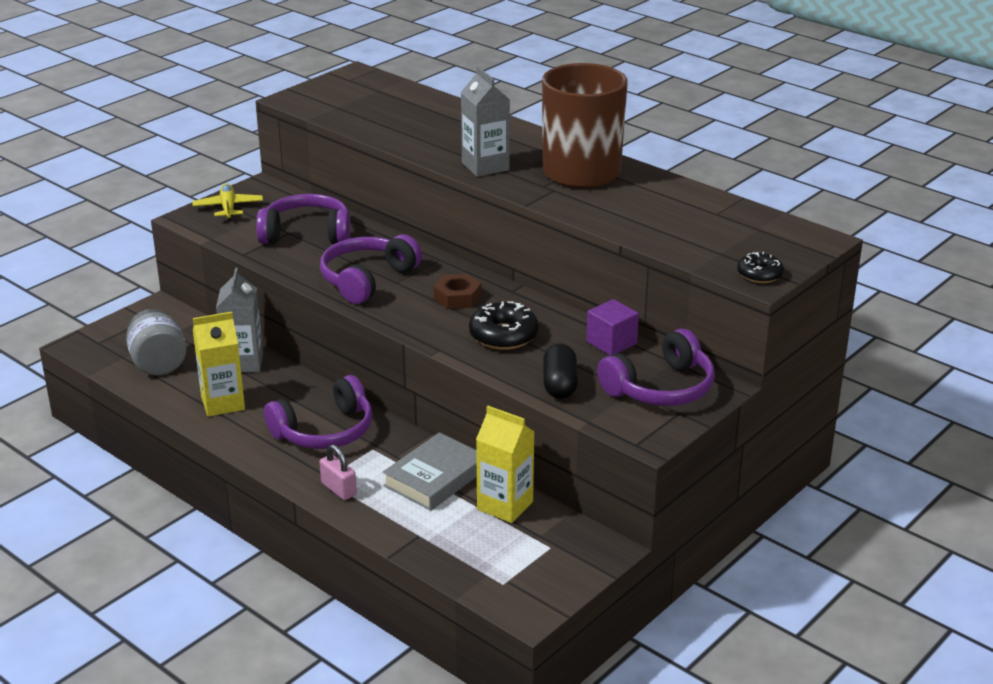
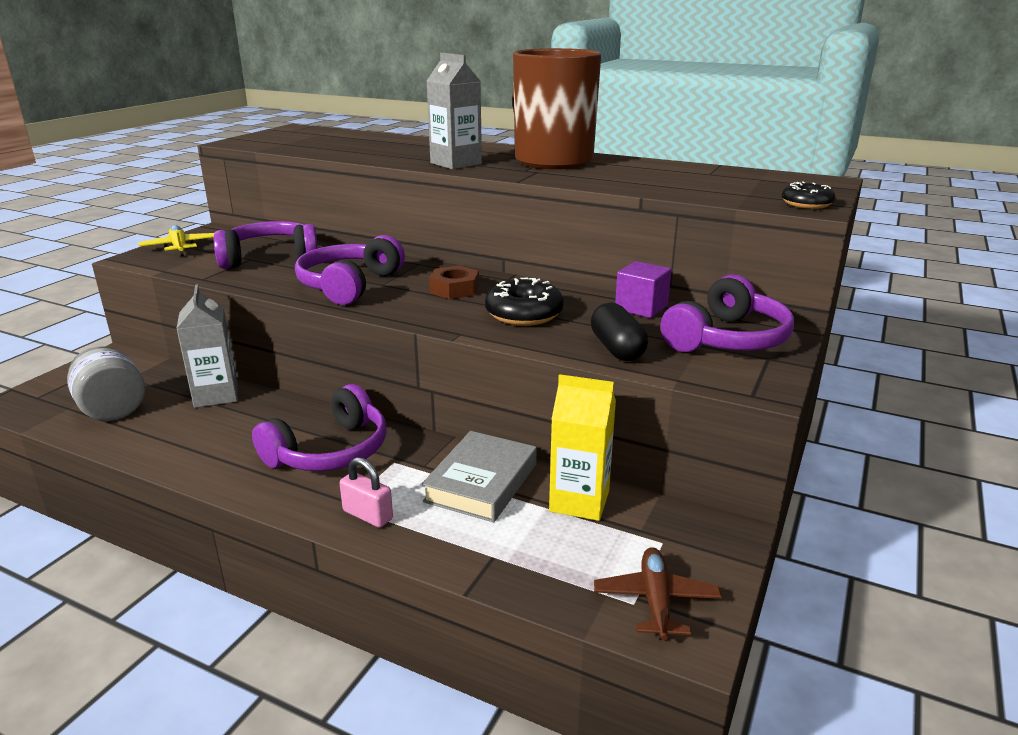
camera: 15 degrees left, 5 degrees down
yellow carton [193,312,245,417] -> none
none -> brown plane [594,547,722,640]

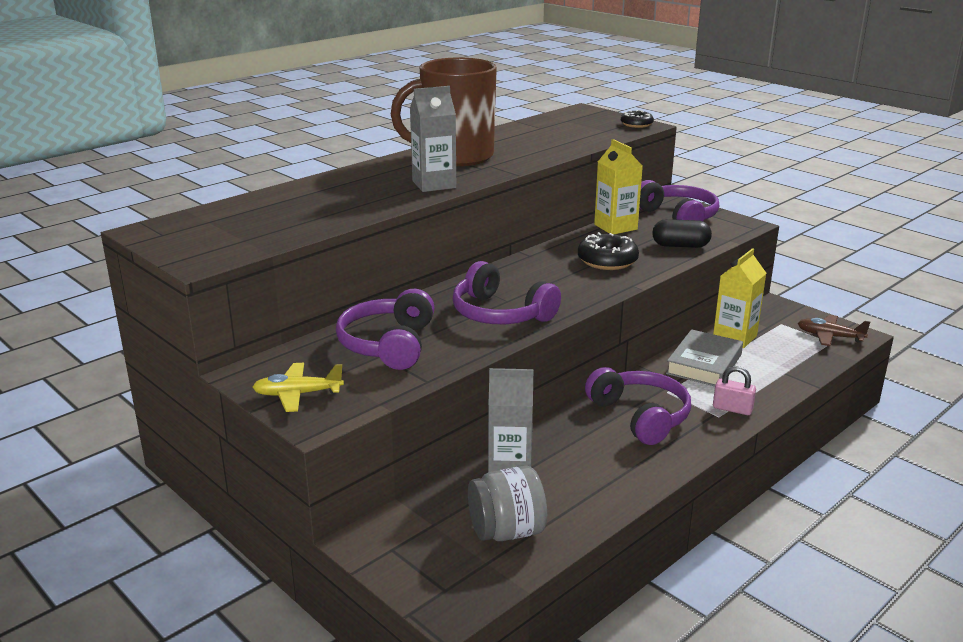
camera: 70 degrees left, 0 degrees up
pink padlock [339,457,393,528] -> pink padlock turned 60 degrees clockwise [713,366,756,415]
grey book [422,431,537,522] -> grey book turned 75 degrees clockwise [666,329,743,386]
brown nut [429,265,479,299] -> none
purple cube [615,261,672,318] -> yellow carton [594,139,643,234]

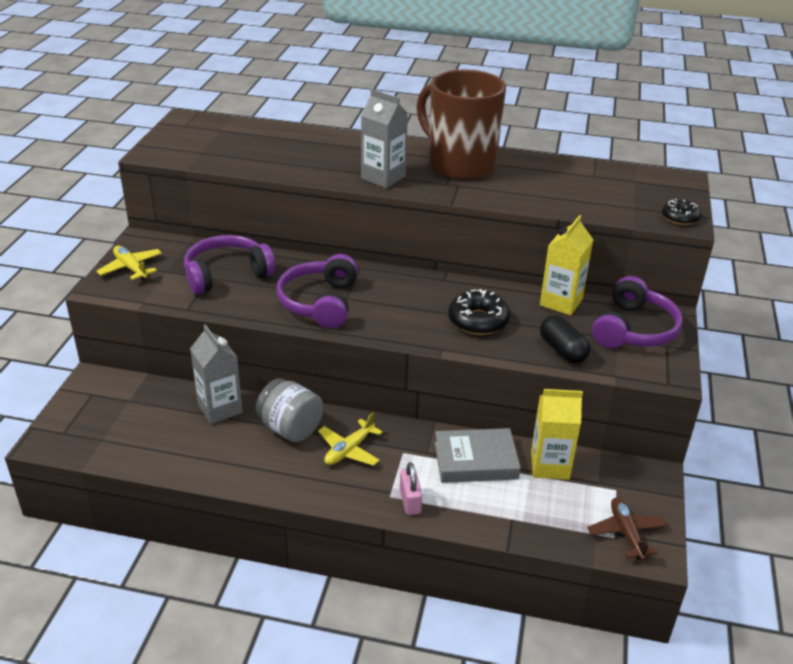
camera: 55 degrees right, 10 degrees up
grey jar [468,466,547,541] -> grey jar moved to [256,378,323,442]
purple headphones [585,367,691,445] -> yellow plane [318,412,383,466]

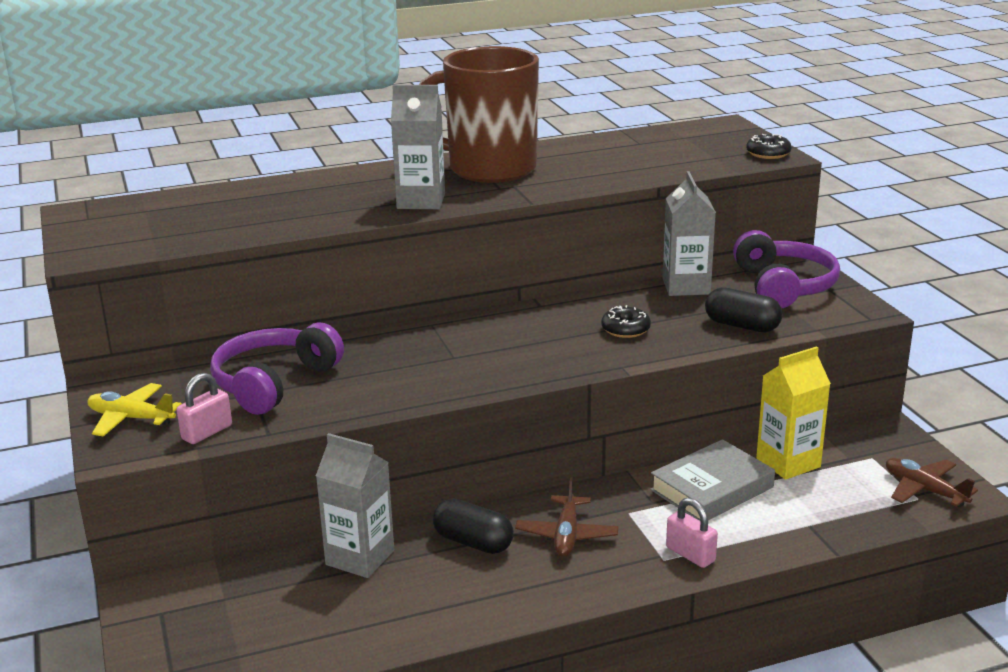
camera: 30 degrees left, 10 degrees down
grey jar [256,378,323,442] -> black capsule [433,499,514,554]
purple headphones [276,254,358,328] -> none
yellow plane [318,412,383,466] -> brown plane [515,477,618,557]
black donut [448,289,510,335] -> black donut [601,305,651,338], size x0.62
yellow carton [540,215,593,315] -> grey carton [662,171,716,296]
none -> pink padlock [177,373,232,444]

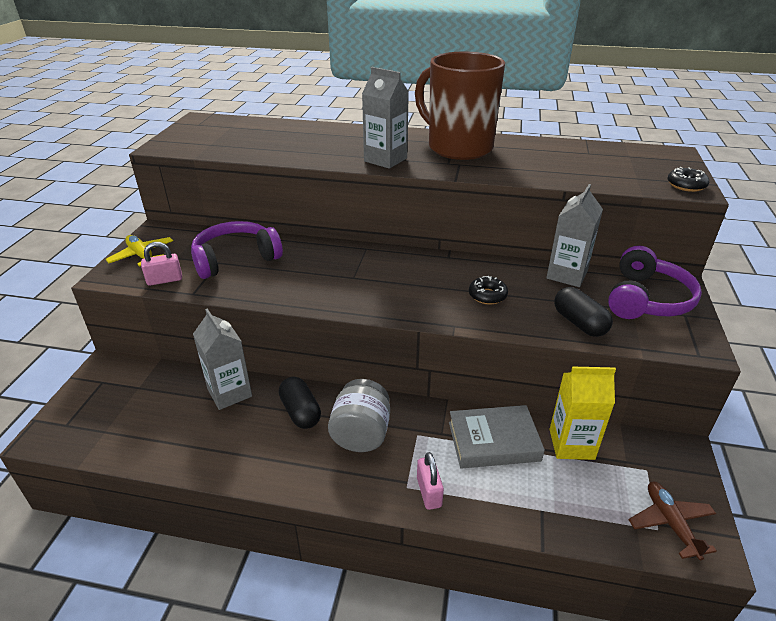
camera: 30 degrees right, 10 degrees up
brown plane [515,477,618,557] -> grey jar [328,379,390,452]

